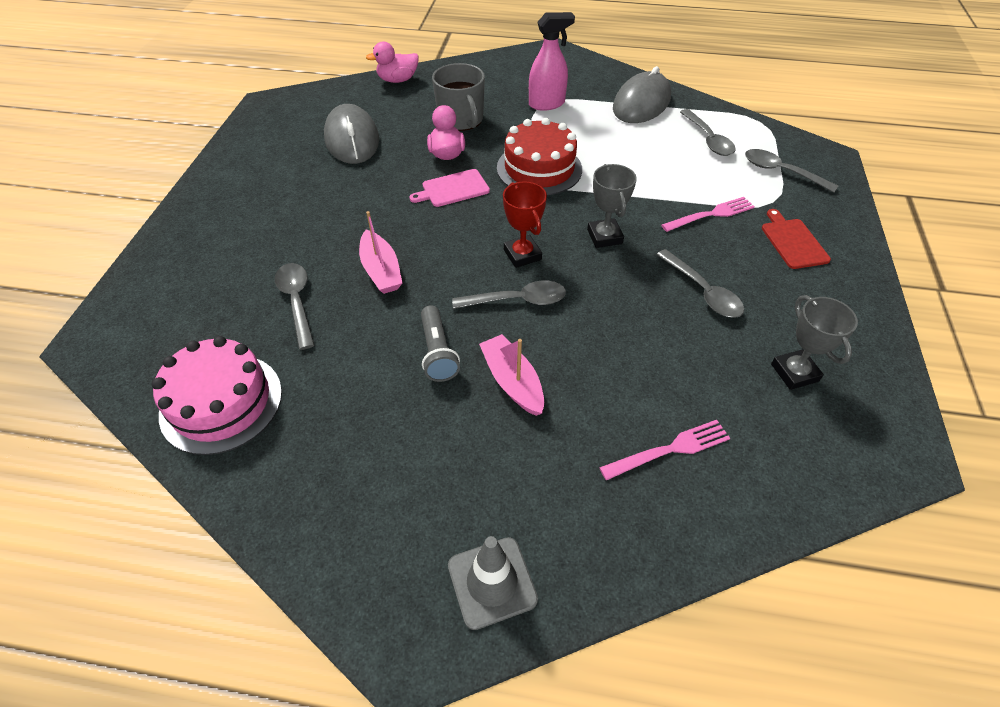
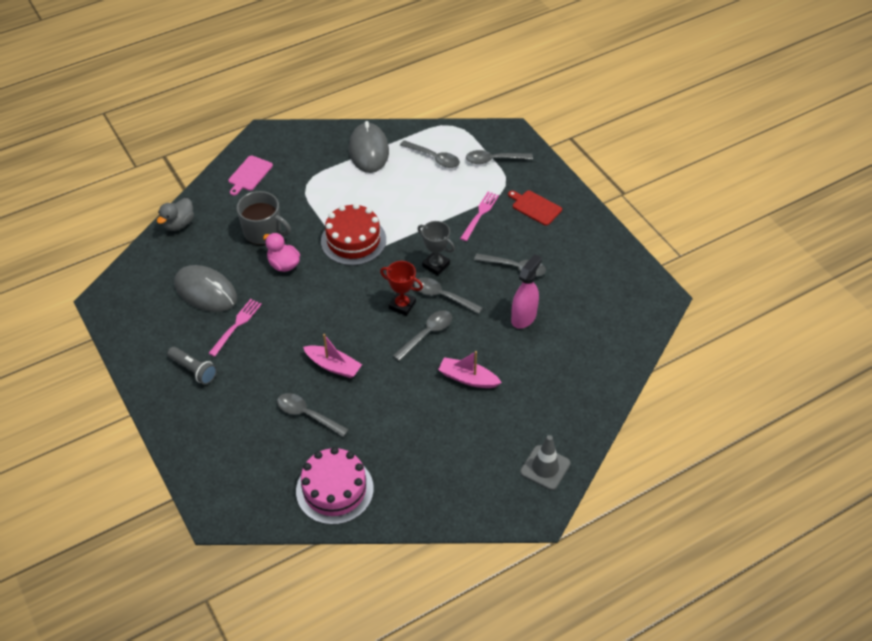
camera: 40 degrees left, 0 degrees up
pink duck [366,41,419,83] -> grey duck [157,198,194,231]
pink cutting board [409,169,490,207] -> pink cutting board moved to [228,155,273,196]
grey flashlight [421,305,460,382] -> grey flashlight moved to [167,347,217,385]
pink spray bottle [529,12,575,111] -> pink spray bottle moved to [511,254,542,329]
pink fork [599,420,730,480] -> pink fork moved to [209,299,262,357]
grey trophy [771,295,858,390] -> none
none -> grey spoon [414,277,483,314]

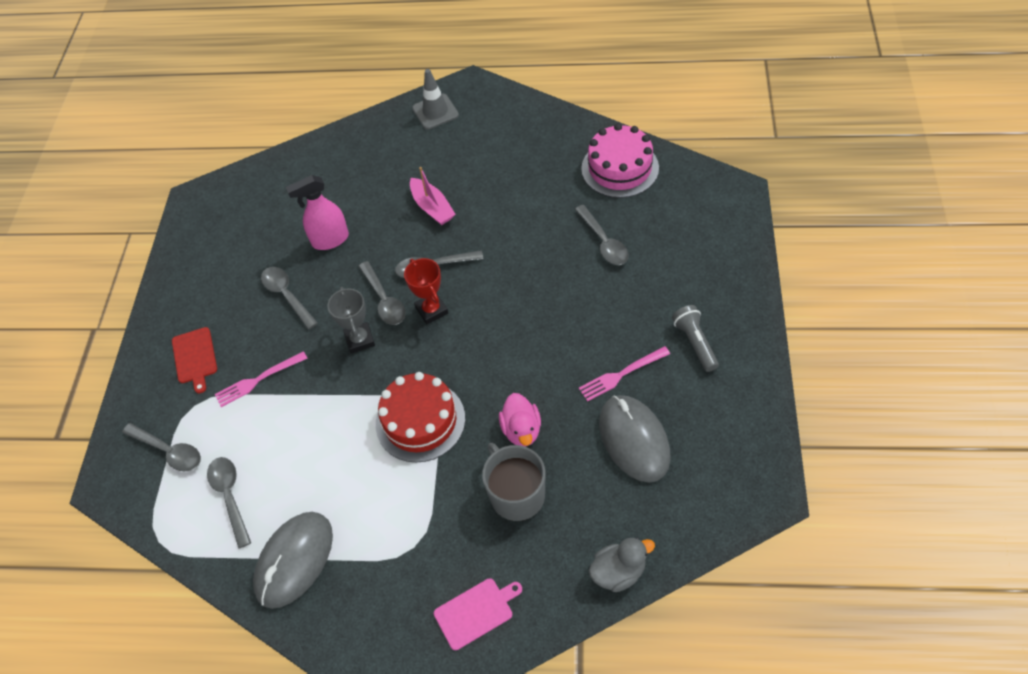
camera: 140 degrees left, 5 degrees up
pink boat [303,334,362,378] -> none

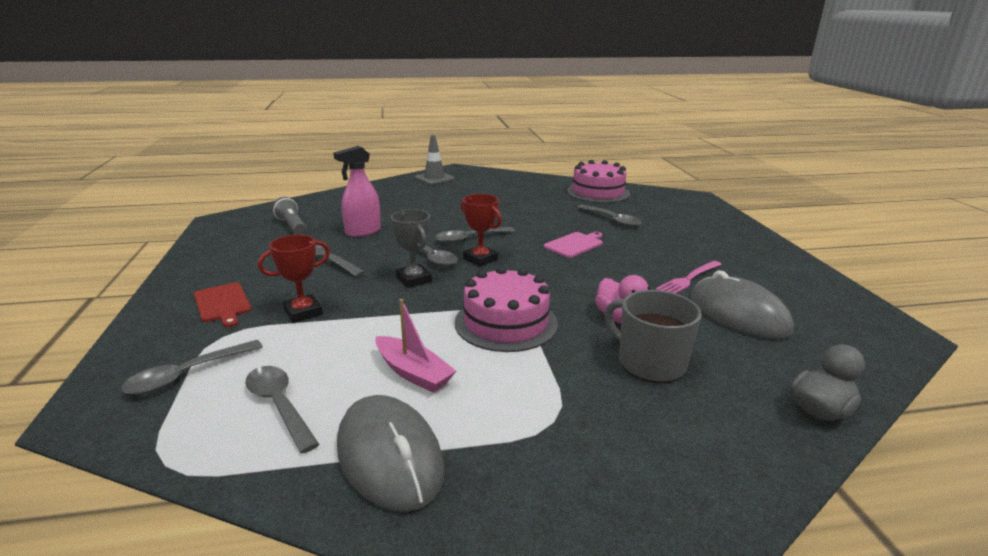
camera: 20 degrees left, 30 degrees down
grey spoon [122,423,201,471] -> grey spoon turned 120 degrees clockwise [121,340,263,395]
pink fork [215,351,308,407] -> red trophy [258,235,330,323]
grey mouse [253,512,333,609] -> grey mouse turned 45 degrees counterclockwise [337,395,444,512]
red cake [376,372,465,462] -> pink cake [455,266,558,352]
pink boat [410,167,456,225] -> pink boat moved to [375,299,456,393]
pink cutting board [434,578,522,650] -> pink cutting board moved to [544,232,602,258]
grey flashlight [672,305,719,372] -> grey flashlight moved to [273,197,306,235]

